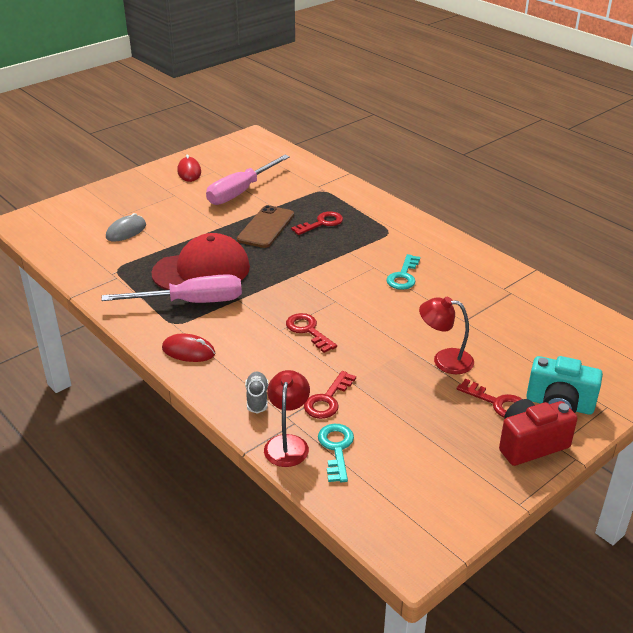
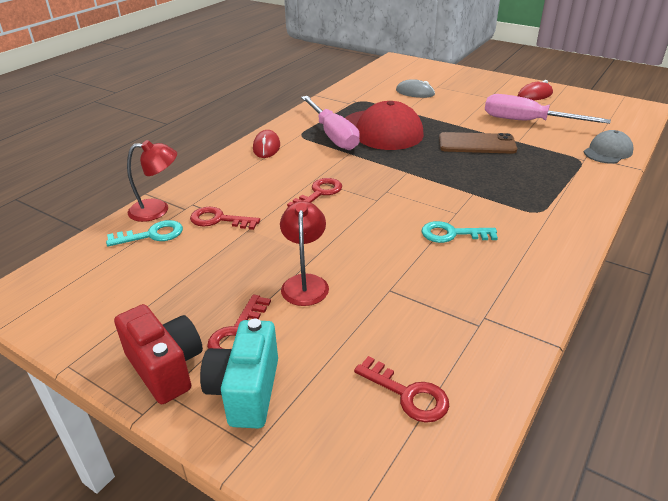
camera: 75 degrees right, 0 degrees up
grey shoe [245,371,268,414] -> none
red key [291,211,343,235] -> red key moved to [354,356,449,423]
none -> grey cap [584,130,634,164]

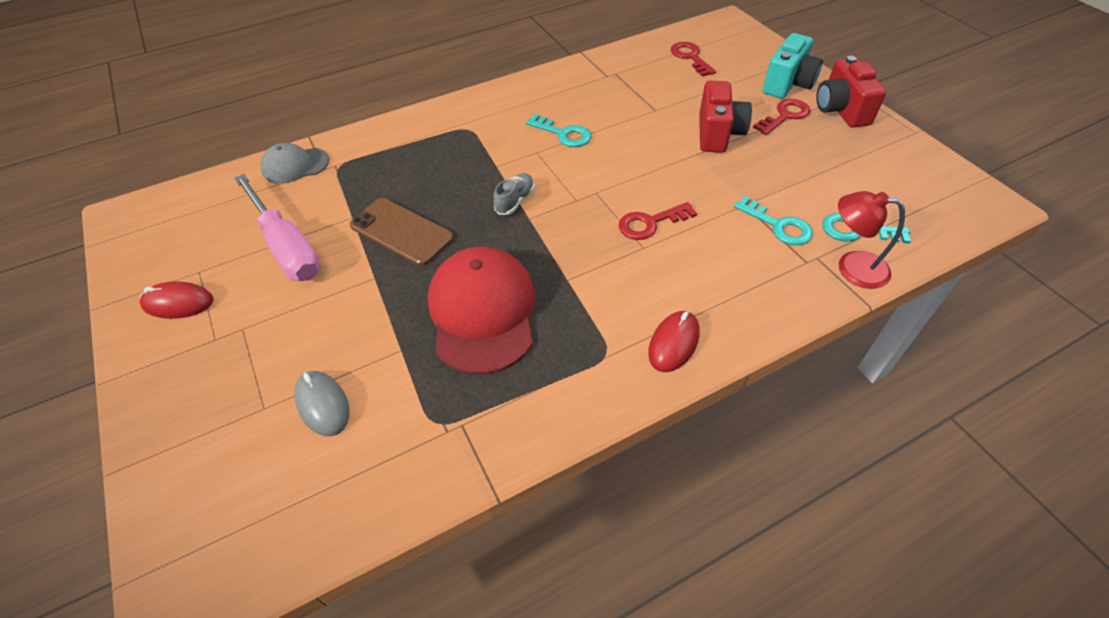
camera: 150 degrees left, 15 degrees up
red key [190,207,260,230] -> turquoise key [734,196,813,245]
red lamp [280,201,329,306] -> red camera [699,81,752,153]
pink screwdriver [301,96,360,150] -> none
none -> grey shoe [493,173,534,215]

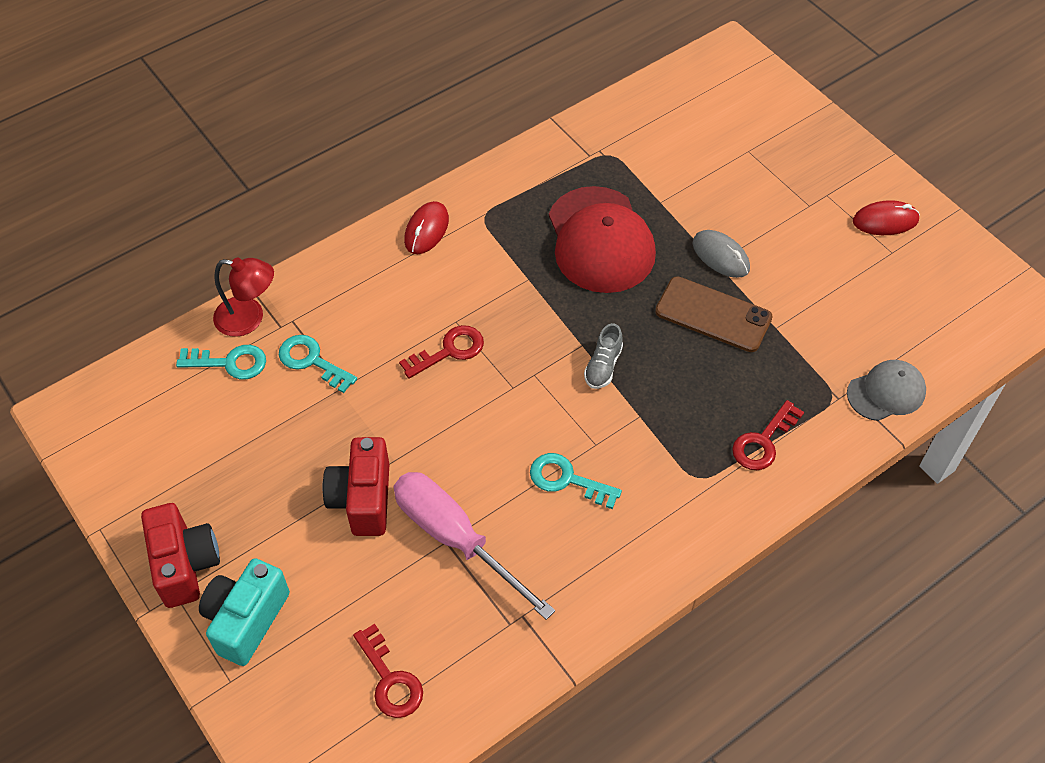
camera: 170 degrees right, 5 degrees up
pink screwdriver [234,174,321,281] -> pink screwdriver moved to [394,472,555,620]
grey mouse [294,371,349,436] -> grey mouse moved to [693,230,750,278]
red key [753,99,810,135] -> red key moved to [732,400,804,470]

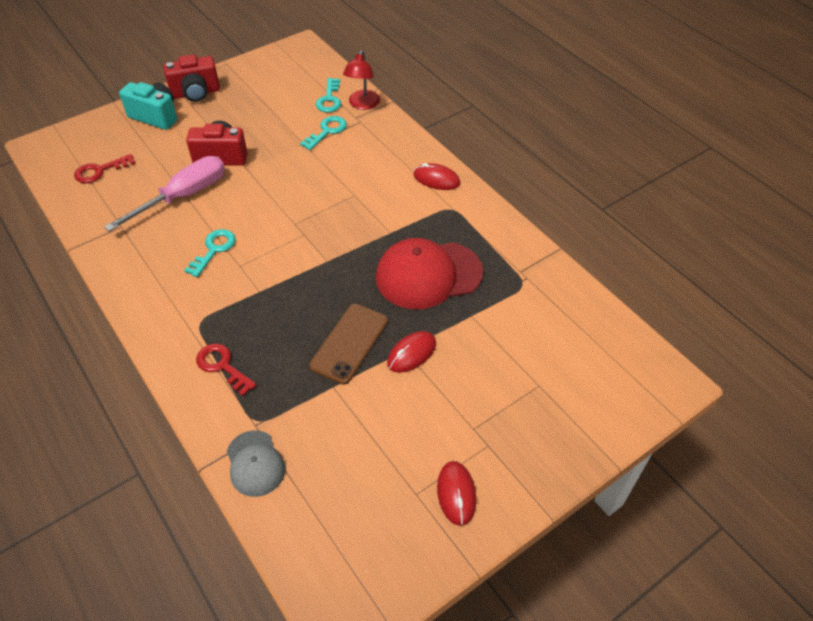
camera: 90 degrees right, 5 degrees down
red key [399,325,484,379] -> none
grey shoe [584,323,623,389] -> none
grey mouse [693,230,750,278] -> red mouse [387,331,436,373]

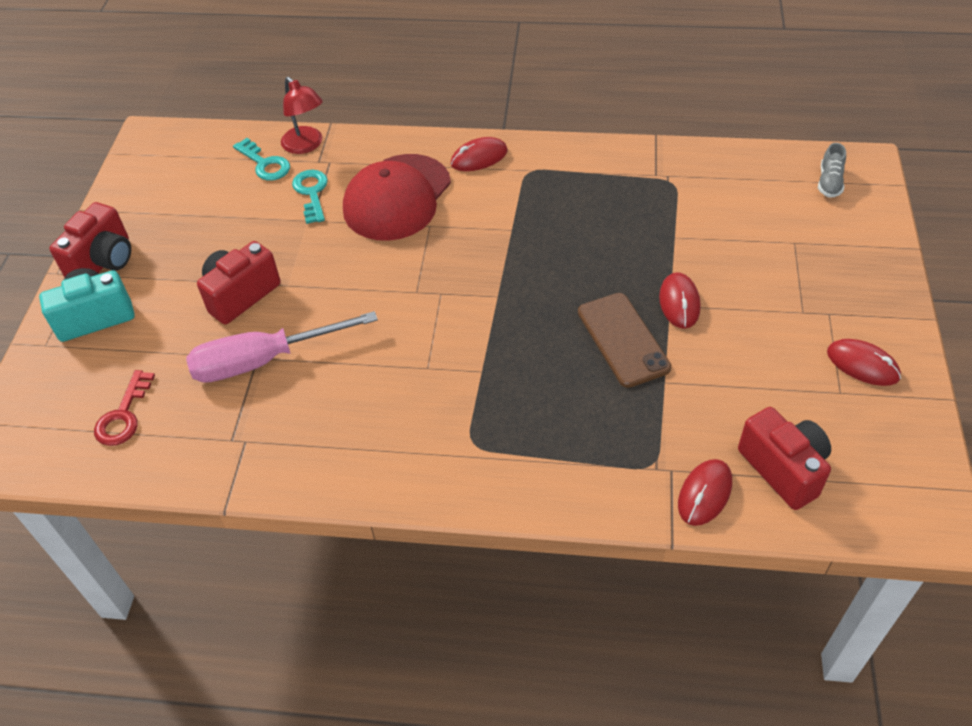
camera: 45 degrees left, 0 degrees up
pink screwdriver [104,156,225,232] -> pink screwdriver turned 105 degrees counterclockwise [186,311,378,383]
turquoise key [184,229,236,277] -> none
red key [196,344,257,396] -> none
grey cap [227,430,286,497] -> red mouse [678,459,732,526]
red cap [376,238,483,309] -> red cap moved to [343,154,451,241]
none -> red camera [738,407,831,510]
none -> grey shoe [818,143,846,198]

